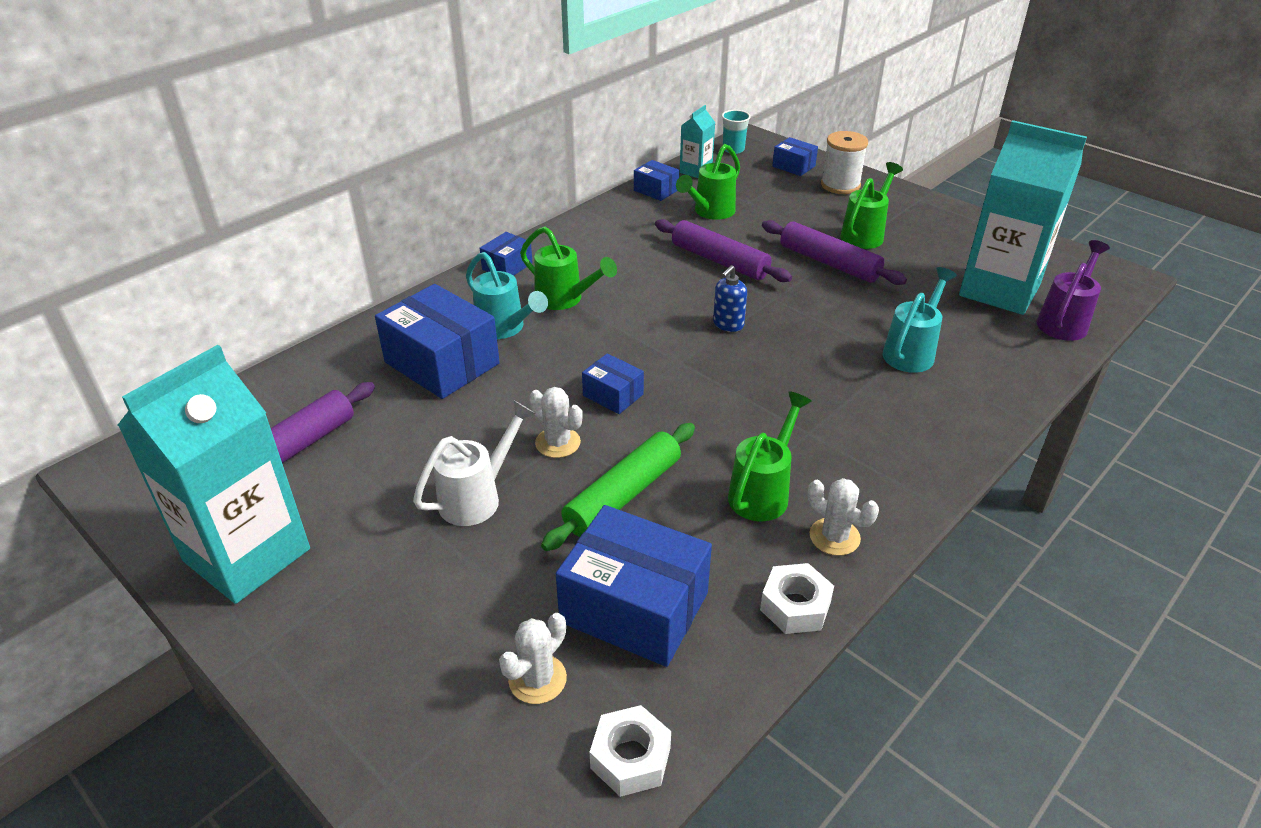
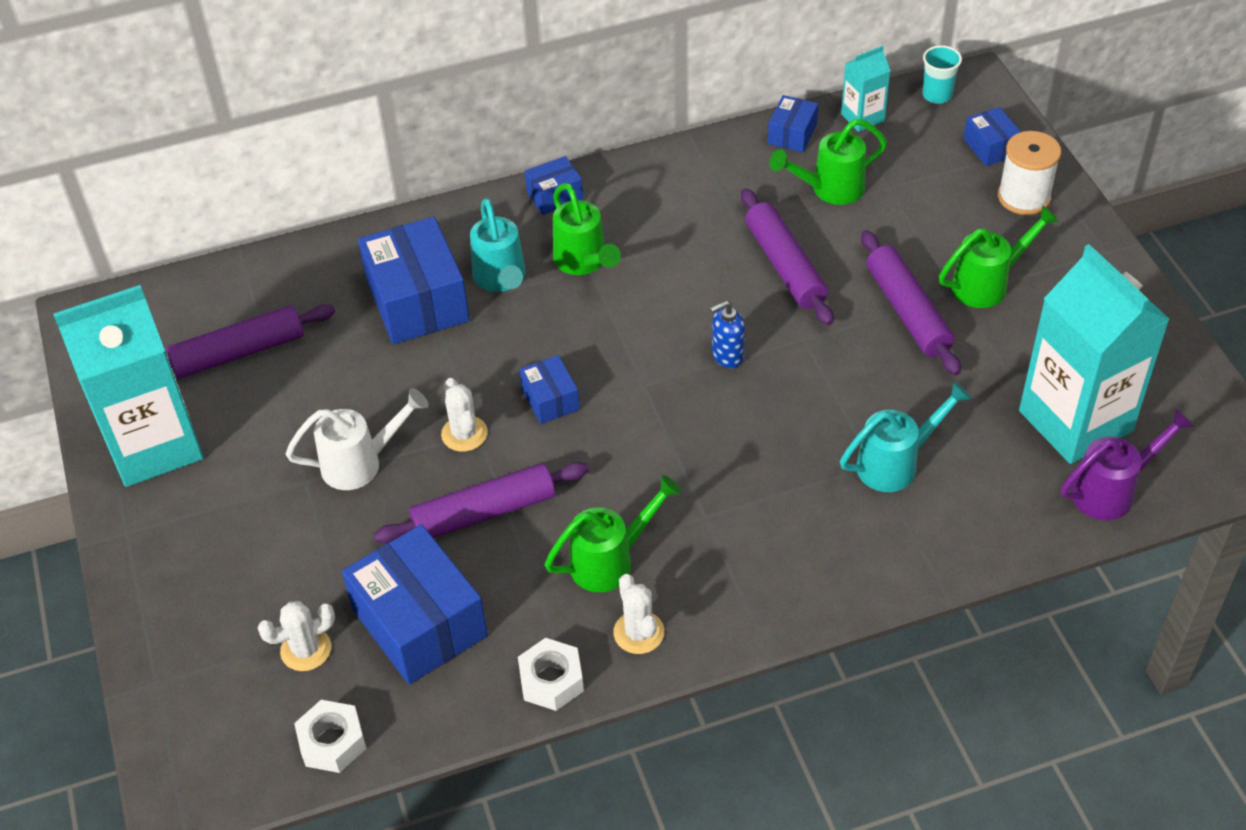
camera: 30 degrees right, 10 degrees up
green rolling pin [541,423,695,551] -> purple rolling pin [374,462,589,543]
blue box [634,160,679,201] -> blue box turned 45 degrees clockwise [768,95,818,152]

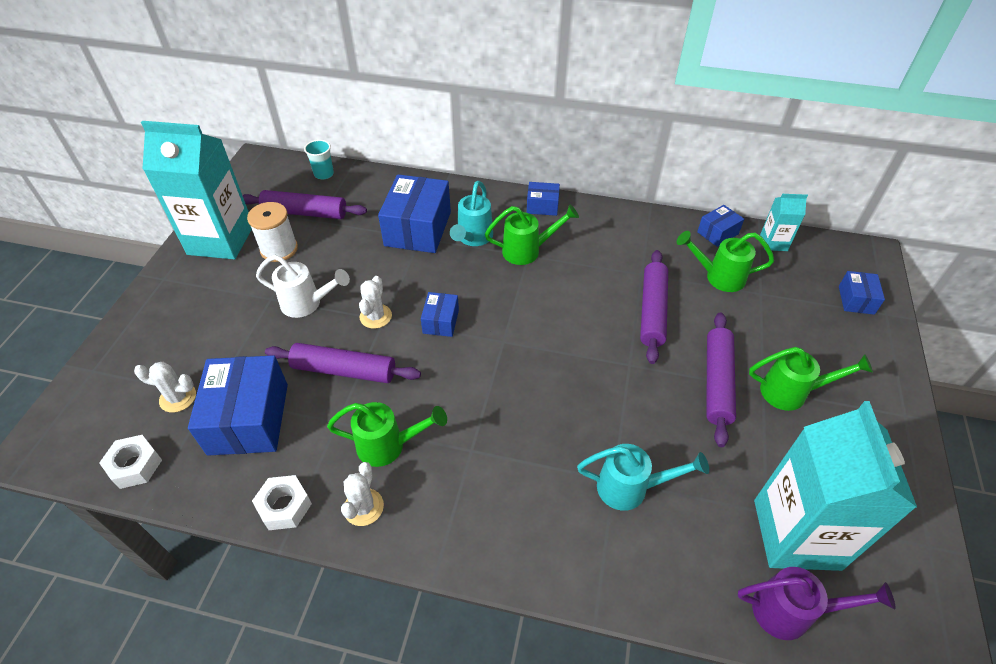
camera: 30 degrees right, 0 degrees up
green watering can [553,183,621,275] -> green watering can turned 105 degrees counterclockwise [485,204,579,265]
blue soap dispenser [710,301,745,368] -> none
turquoise cup [923,45,962,104] -> turquoise cup moved to [304,140,334,179]
white spool [998,131,1061,215] -> white spool moved to [247,202,298,262]

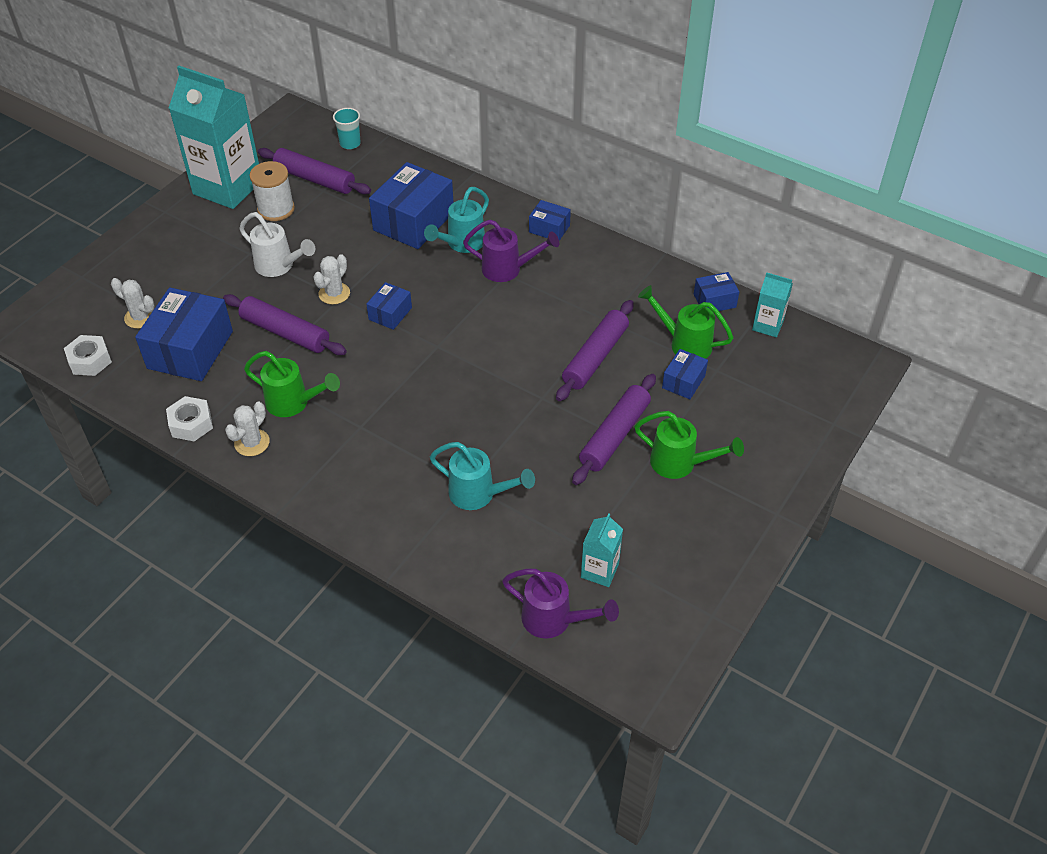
camera: 20 degrees right, 0 degrees up
green watering can [485,204,579,265] -> purple watering can [463,220,559,282]
turquoise carton [754,401,917,571] -> turquoise carton [581,514,623,587], size x0.46
blue box [839,271,885,315] -> blue box moved to [662,349,708,399]

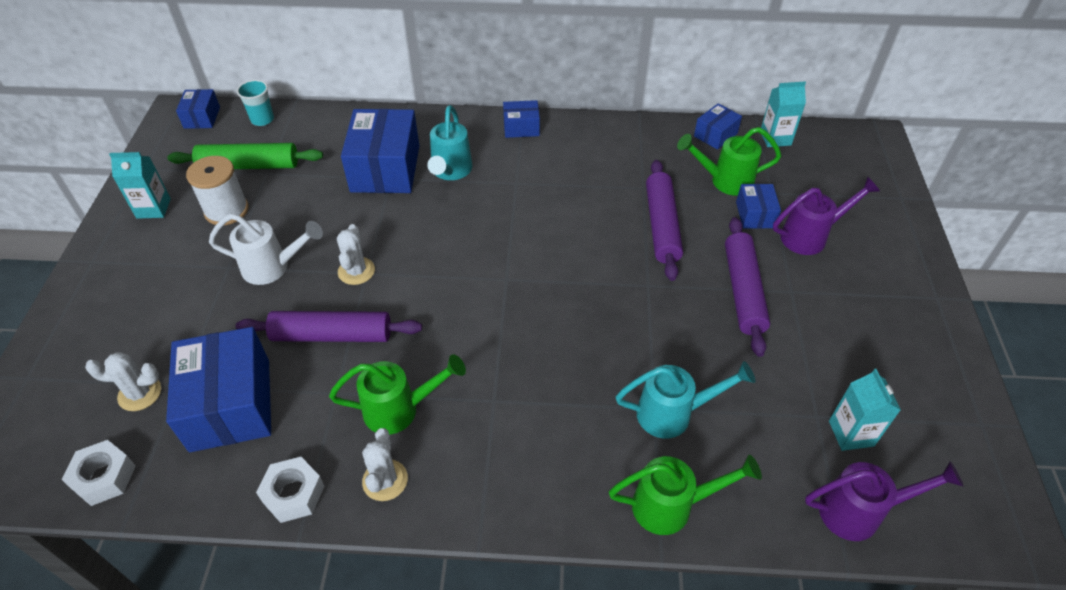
camera: 30 degrees left, 0 degrees up
turquoise carton [169,66,259,209] -> turquoise carton [109,152,171,219], size x0.46
purple rolling pin [258,148,371,194] -> green rolling pin [167,143,323,169]
blue box [366,282,412,330] -> blue box moved to [176,89,220,129]
purple watering can [463,220,559,282] -> purple watering can moved to [773,176,880,255]
green watering can [634,411,744,479] -> green watering can moved to [609,455,762,535]

